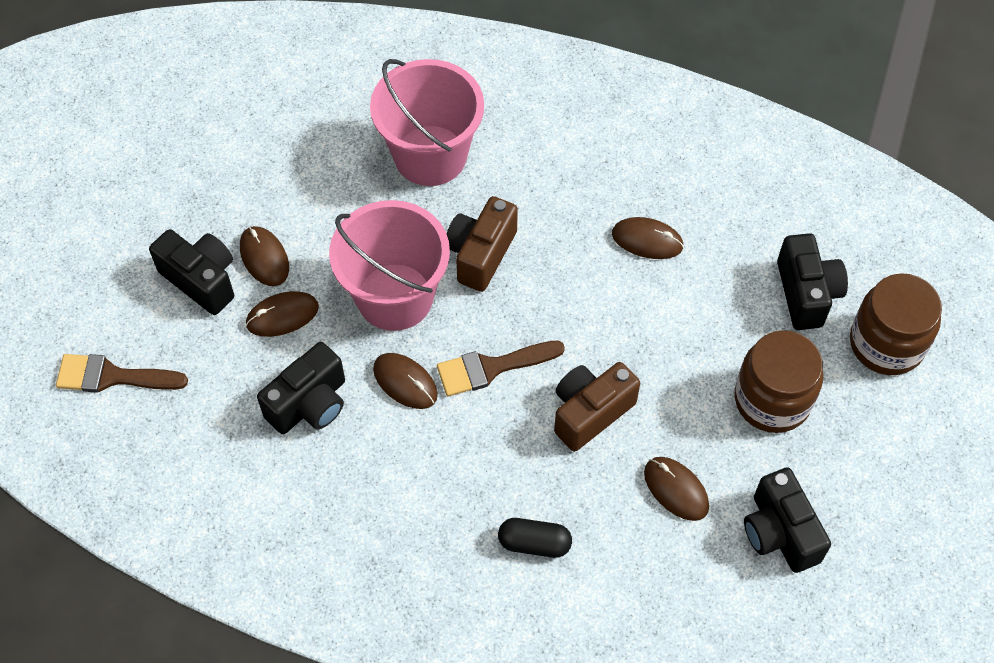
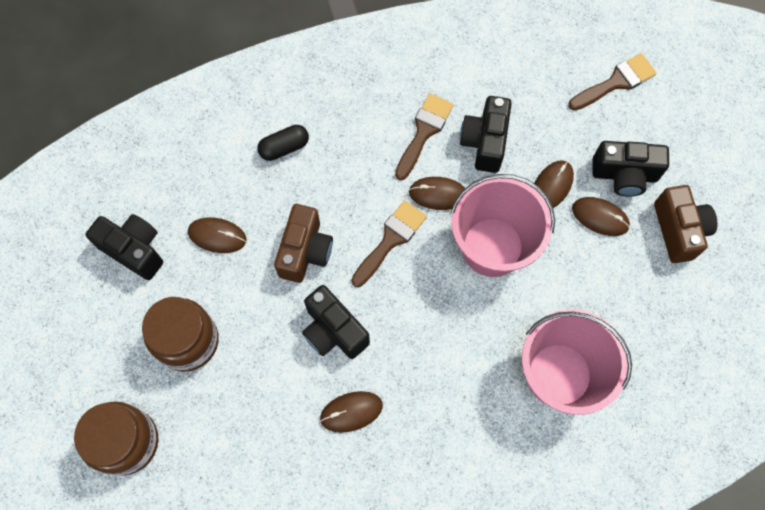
camera: 145 degrees right, 10 degrees up
brown camera [447,196,518,292] -> brown camera moved to [654,185,717,263]
black camera [777,233,848,330] -> black camera moved to [302,285,370,359]
none -> brown brush [395,93,454,180]

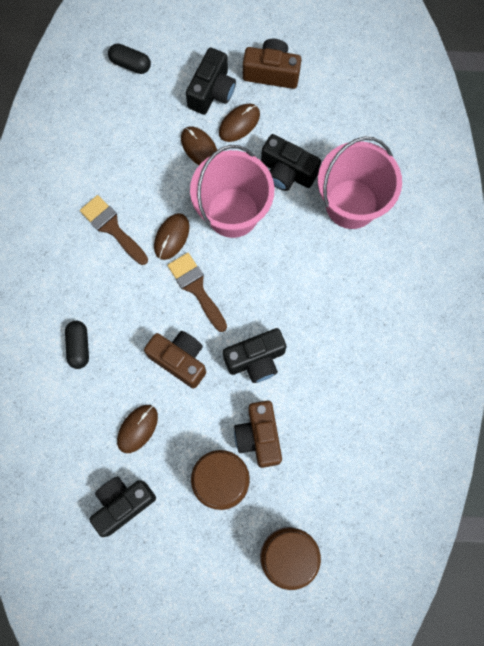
camera: 70 degrees left, 5 degrees up
brown mouse [320,391,383,433] -> none
black camera [460,96,512,173] -> black camera moved to [261,134,321,191]
brown brush [568,53,657,111] -> black capsule [108,43,151,74]
none -> brown camera [234,400,282,468]

